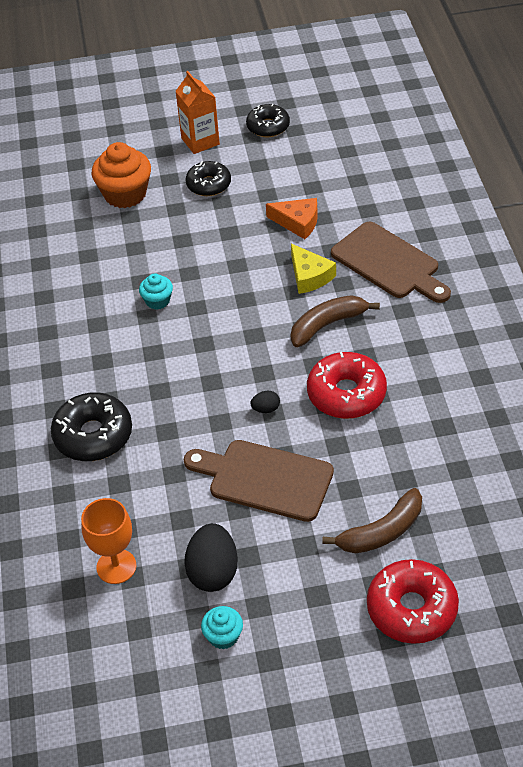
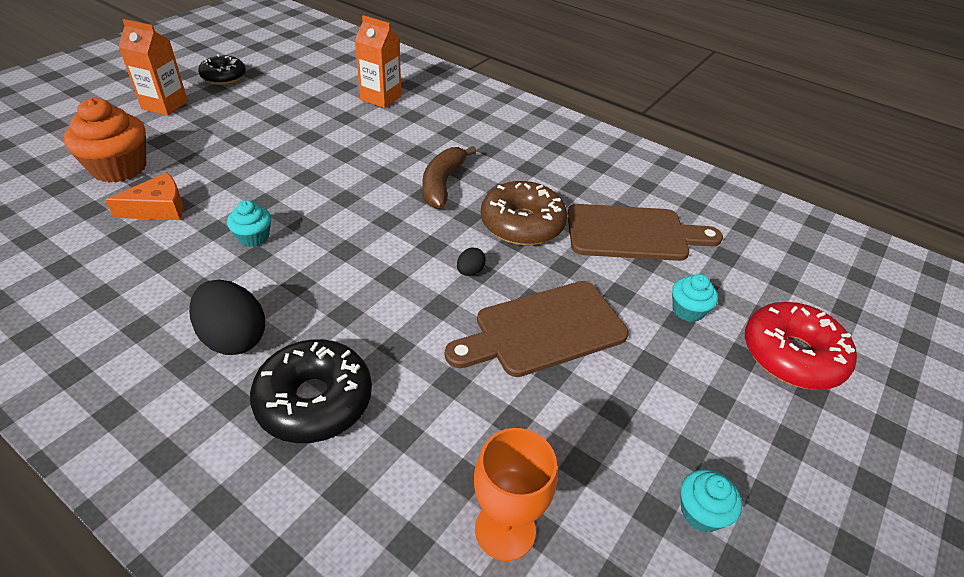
camera: 50 degrees left, 5 degrees down
black egg [184,523,238,592] -> black egg moved to [189,280,265,355]
black donut [186,161,231,196] -> none
orange cheese [266,198,318,239] -> orange cheese moved to [105,173,183,220]
yellow cheese [291,244,336,294] -> none
red donut [307,352,387,419] -> brown donut [481,181,567,246]
brown banana [322,488,422,554] -> turquoise cupcake [672,274,718,322]
brown cutting board [331,222,451,303] -> brown cutting board moved to [567,204,723,261]
none -> orange carton [355,15,401,108]

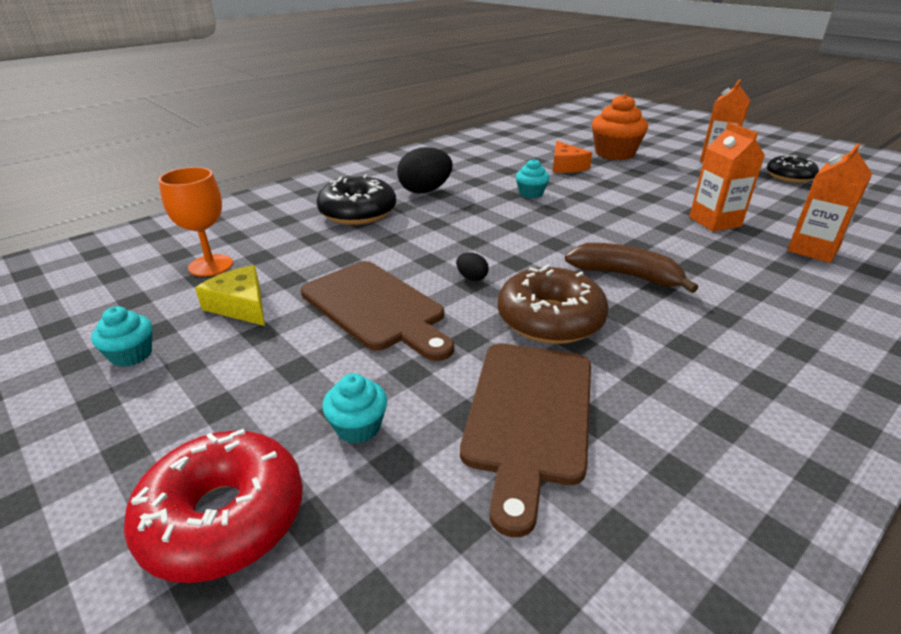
camera: 105 degrees right, 10 degrees down
brown cutting board [445,281,629,377] -> brown cutting board turned 150 degrees clockwise [301,261,454,361]
none -> yellow cheese [195,265,265,326]
none -> orange carton [689,122,765,232]

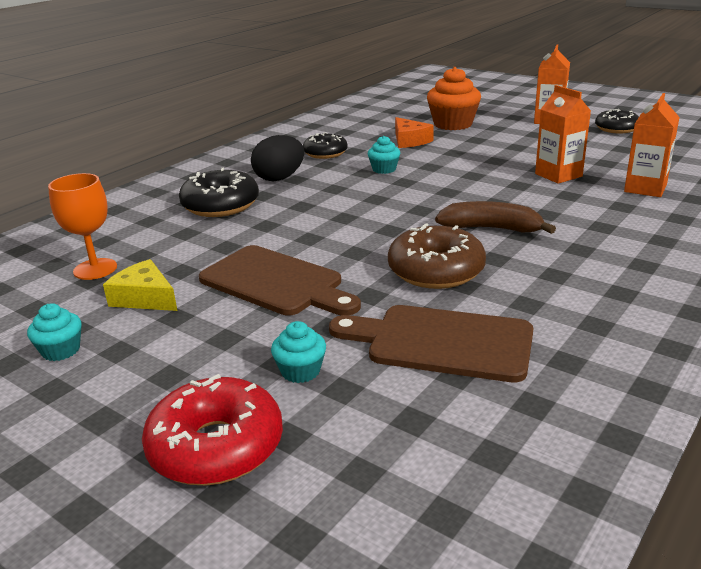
camera: 10 degrees left, 5 degrees down
black egg [456,252,489,281] -> none
brown cutting board [460,344,591,537] -> brown cutting board turned 105 degrees clockwise [329,305,534,382]
none -> black donut [303,132,348,159]

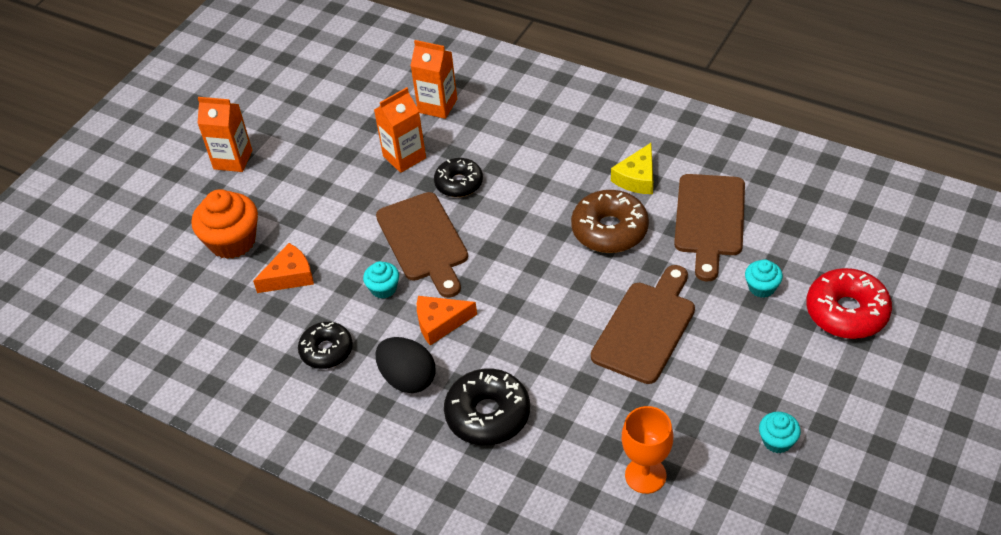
camera: 95 degrees left, 20 degrees up
yellow cheese [103,259,177,311] -> yellow cheese moved to [611,143,653,194]
brown banana [435,201,556,234] -> none
black donut [595,109,639,133] -> black donut moved to [434,158,483,197]
none -> brown cutting board [376,192,468,298]
none -> orange cheese [417,296,477,346]

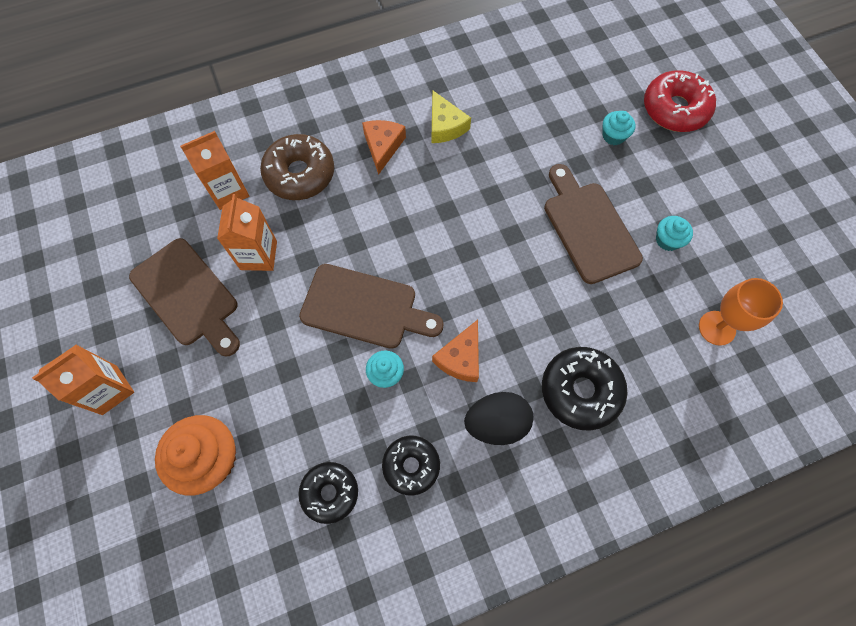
camera: 55 degrees left, 20 degrees up
orange cheese [253,243,314,293] -> orange cheese moved to [362,120,406,175]
black donut [434,158,483,197] -> black donut moved to [298,462,358,524]
brown donut [571,190,649,253] -> brown donut moved to [260,134,334,200]
brown cutting board [674,174,745,282] -> brown cutting board moved to [129,238,240,357]
turquoise cupcake [759,412,801,453] -> turquoise cupcake moved to [656,216,693,251]

